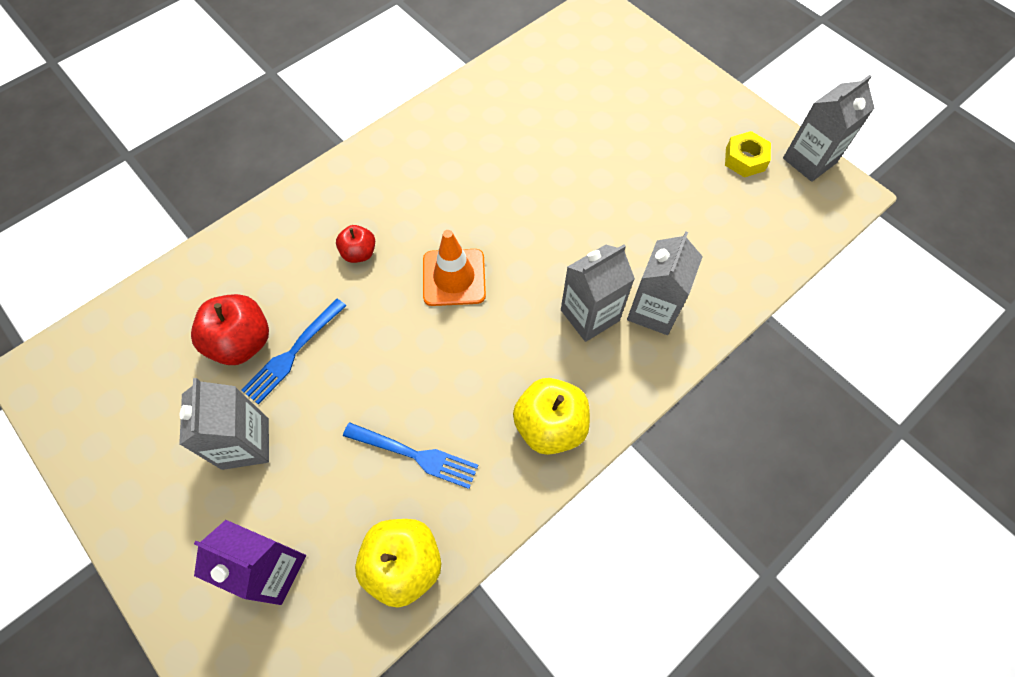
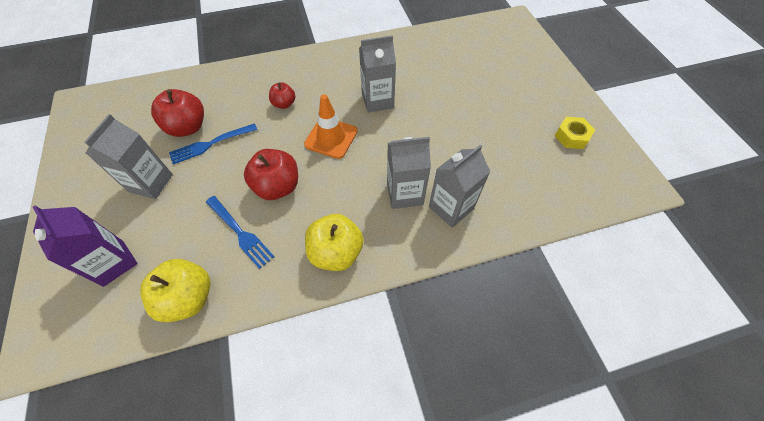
camera: 25 degrees right, 5 degrees down
grey carton [783,75,875,182] -> grey carton moved to [359,35,396,113]
none -> red apple [244,149,298,200]

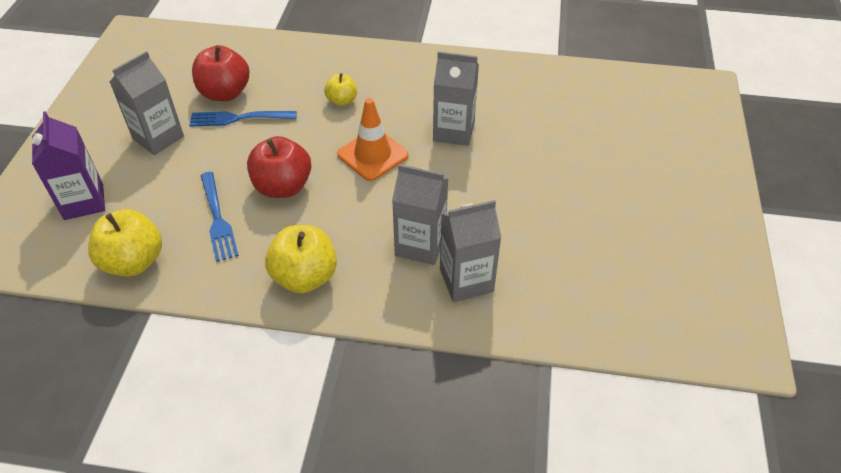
camera: 25 degrees right, 10 degrees down
red apple [269,82,295,109] -> yellow apple [324,73,357,106]
yellow nut [554,117,595,149] -> none

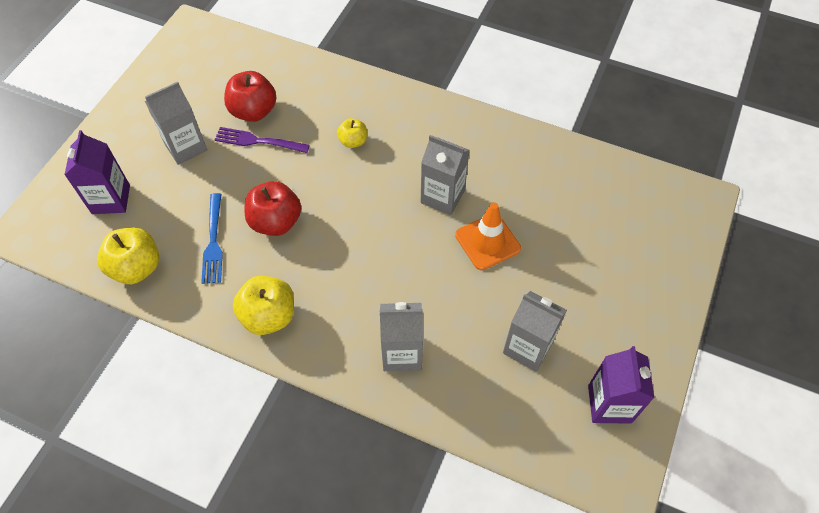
camera: 15 degrees right, 10 degrees up
blue fork [189,111,297,127] -> purple fork [215,127,310,153]
orange traffic cone [337,98,409,181] -> orange traffic cone moved to [455,202,521,270]
grey carton [392,164,448,265] -> grey carton moved to [503,291,567,372]
none -> purple carton [588,346,655,424]

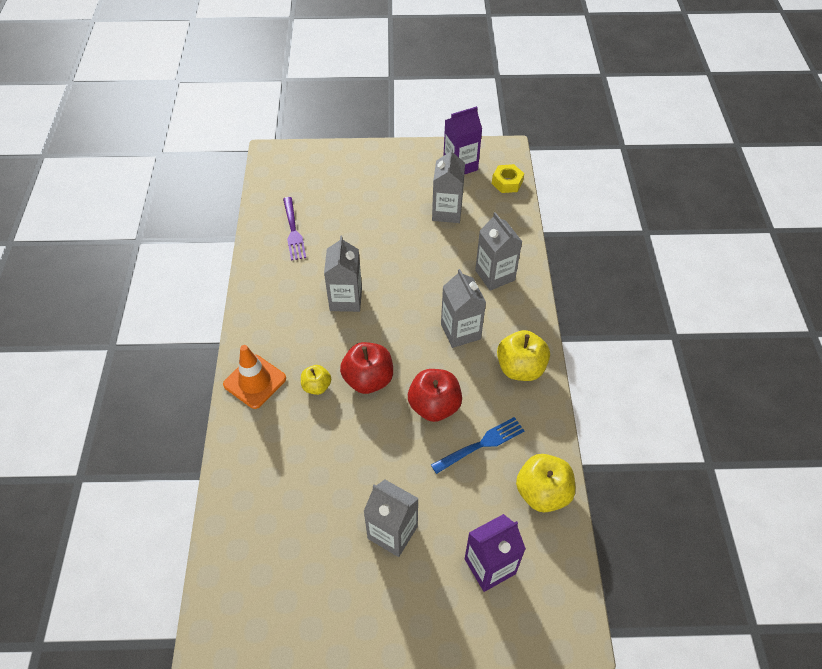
camera: 115 degrees left, 5 degrees down
purple fork [215,127,310,153] -> purple fork moved to [283,197,306,261]
red apple [224,71,276,122] -> red apple moved to [340,342,393,394]
orange traffic cone [455,202,521,270] -> orange traffic cone moved to [223,345,286,409]
none -> grey carton [441,269,486,348]
none -> yellow nut [492,164,524,193]

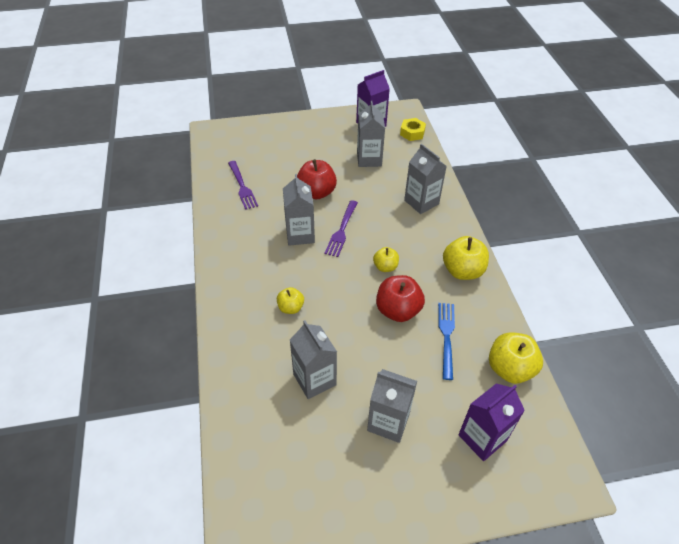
camera: 10 degrees left, 5 degrees down
orange traffic cone [223,345,286,409] -> none
red apple [340,342,393,394] -> red apple moved to [297,159,337,200]
blue fork [431,417,524,474] -> blue fork turned 45 degrees counterclockwise [438,303,455,380]
grey carton [441,269,486,348] -> grey carton moved to [290,320,337,399]
none -> purple fork [325,200,358,257]
none -> yellow apple [373,247,399,272]

